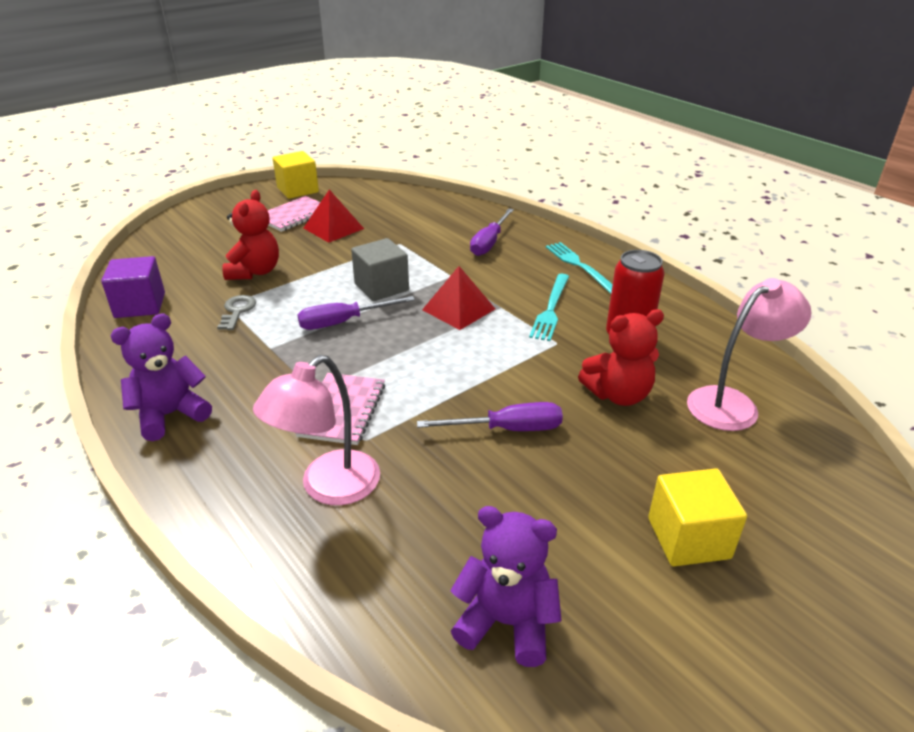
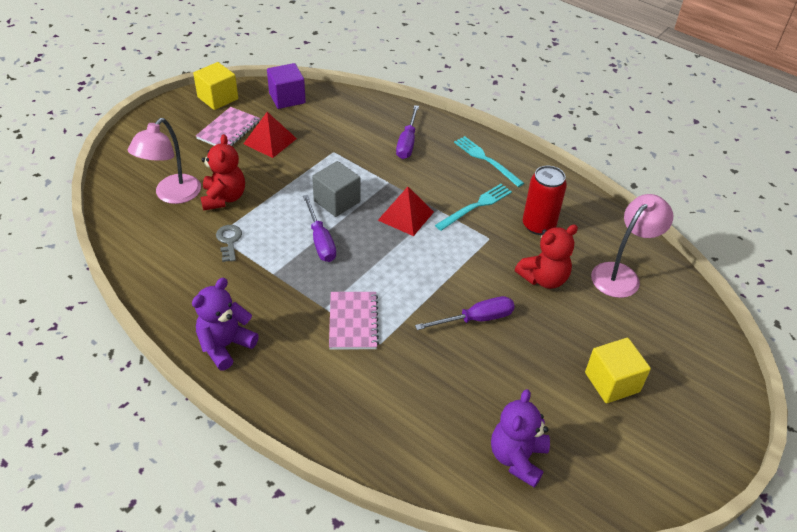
camera: 15 degrees left, 10 degrees up
purple cube [101,256,165,318] -> purple cube moved to [267,63,306,109]
pink lamp [253,355,380,505] -> pink lamp moved to [128,118,201,204]
purple screwdriver [297,296,415,330] -> purple screwdriver turned 75 degrees counterclockwise [303,195,336,262]
purple teddy bear [450,506,561,667] -> purple teddy bear turned 75 degrees counterclockwise [491,389,550,487]
turquoise fork [529,274,569,341] -> turquoise fork turned 135 degrees counterclockwise [435,184,512,231]

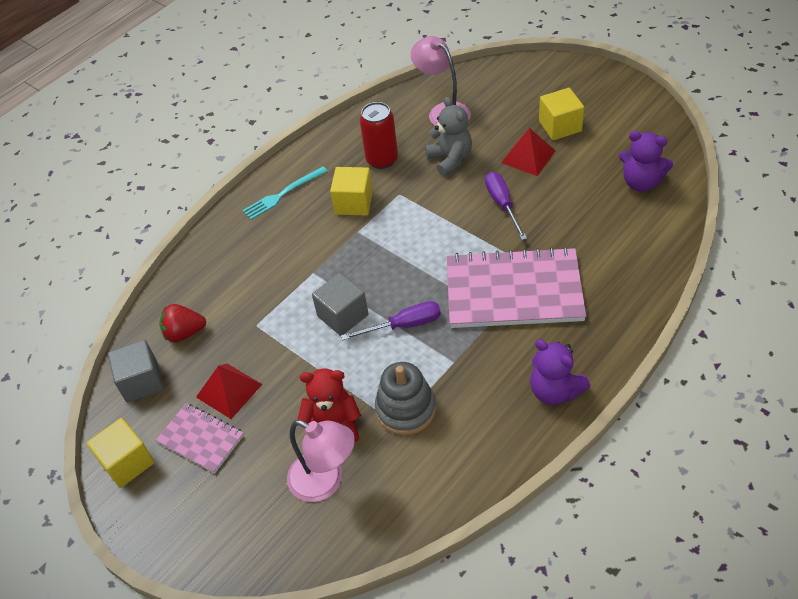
camera: 80 degrees left, 5 degrees up
grey key [216,225,242,262] -> grey stacking toy [375,362,436,435]
purple cube [267,63,306,109] -> grey cube [108,340,164,403]
pink notebook [329,292,379,350] -> pink notebook [447,247,586,328], size x1.93
red pyramid [378,187,434,236] -> red pyramid moved to [501,128,555,176]
purple screwdriver [396,105,419,159] -> none
turquoise fork [435,184,512,231] -> yellow cube [330,167,373,216]
red teddy bear [515,224,578,289] -> grey teddy bear [425,97,472,176]
none -> red strawberry [159,304,206,343]

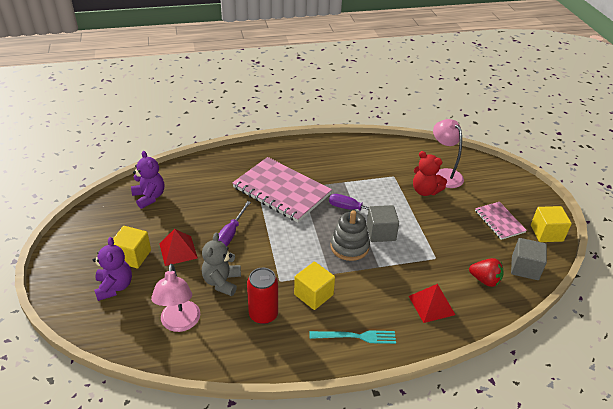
camera: 150 degrees left, 10 degrees down
red pyramid [196,364,262,419] -> red pyramid moved to [409,284,455,323]
grey stacking toy [375,362,436,435] -> grey stacking toy moved to [330,210,370,261]
purple teddy bear [530,339,590,405] -> purple teddy bear moved to [93,237,132,301]

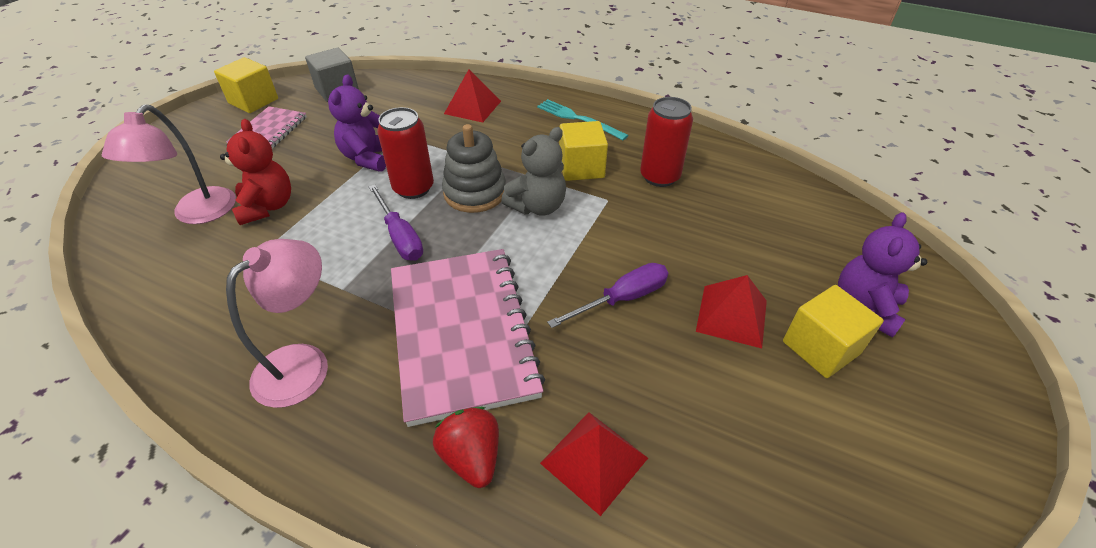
camera: 140 degrees left, 5 degrees up
purple teddy bear [131,151,164,209] -> purple teddy bear moved to [328,75,386,172]
pink lamp [151,264,200,332] -> pink lamp moved to [226,239,328,408]
grey teddy bear [202,233,241,296] -> grey teddy bear moved to [501,127,566,216]
grey cube [366,205,399,242] -> red can [377,107,434,199]
red strawberry [469,258,504,287] -> red strawberry moved to [433,407,499,488]
none -> red pyramid [540,412,648,516]

